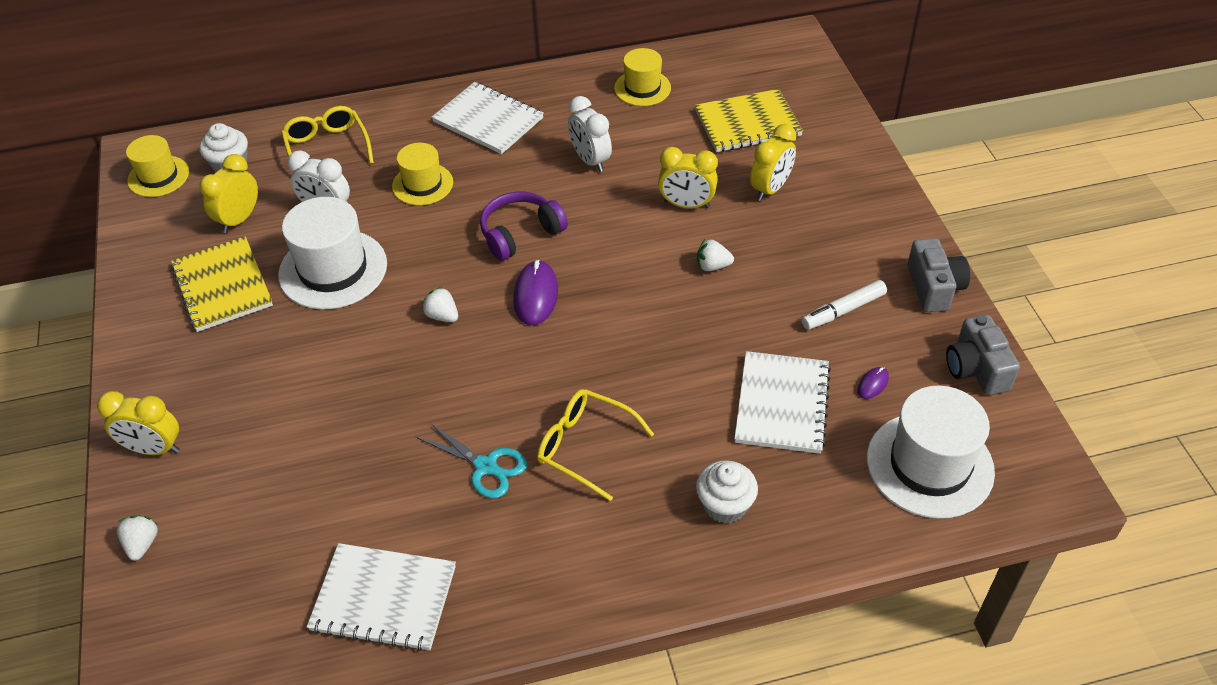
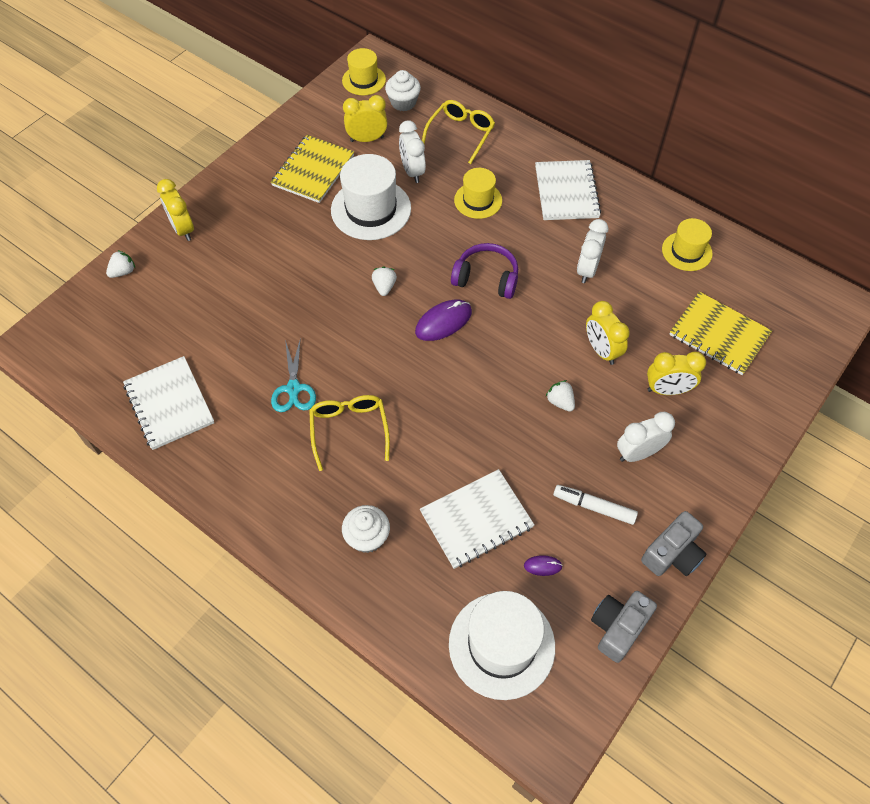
camera: 50 degrees right, 10 degrees up
none -> white clock [617,412,675,462]

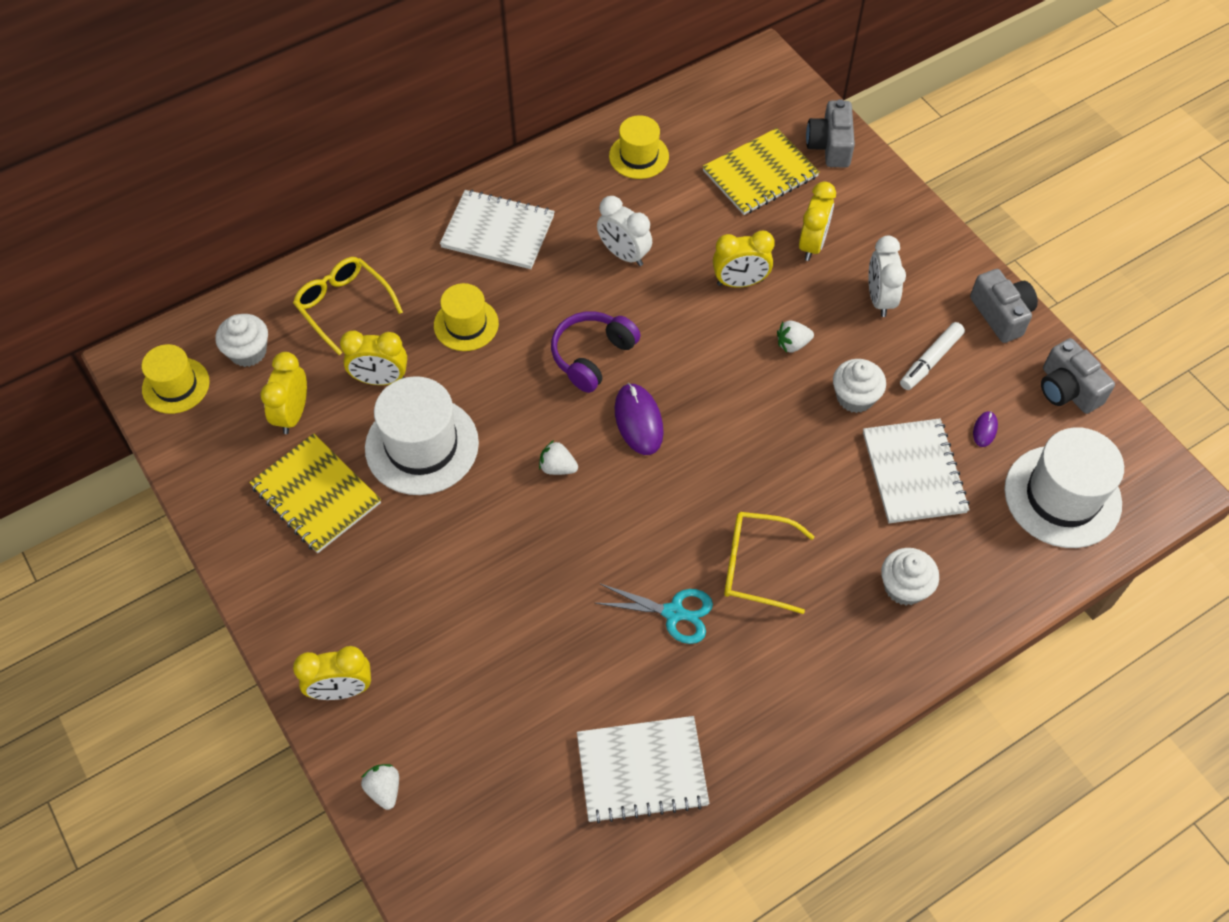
camera: 70 degrees left, 0 degrees up
white clock [399,120,426,183] -> yellow clock [340,330,407,385]
none -> grey camera [806,99,855,168]
none -> white cupcake [833,359,886,413]

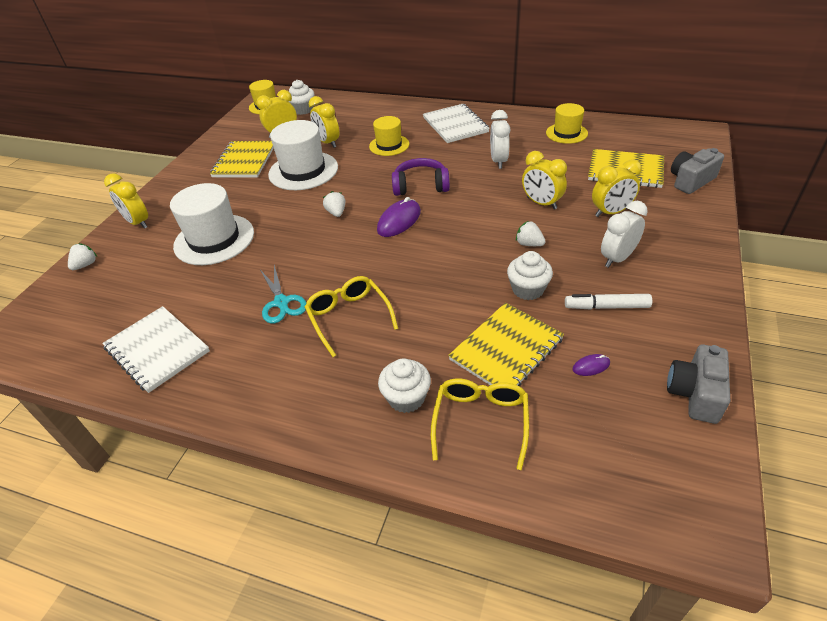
camera: 55 degrees right, 15 degrees down
yellow glasses [293,257,403,355] -> yellow glasses moved to [431,378,529,470]
white notebook [863,418,970,523] -> yellow notebook [448,303,564,386]
grey camera [970,269,1038,343] -> none
white hat [1004,427,1124,548] -> white hat moved to [170,183,254,265]

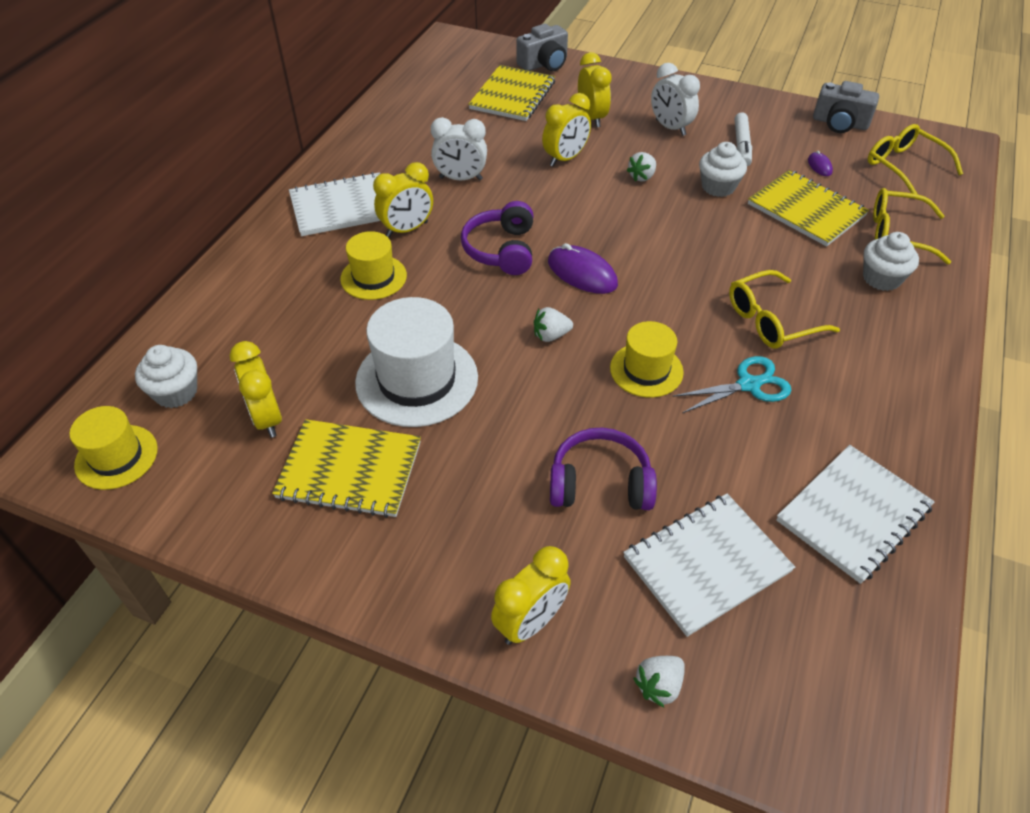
camera: 90 degrees left, 5 degrees up
white strawberry [68,243,97,270] -> white strawberry turned 75 degrees counterclockwise [633,656,685,708]
white hat [170,183,254,265] -> purple headphones [550,427,657,510]
yellow clock [309,96,339,148] -> yellow clock moved to [373,162,433,237]
yellow hat [546,103,588,144] -> yellow hat moved to [610,321,684,398]
grey camera [671,148,724,194] -> grey camera turned 90 degrees counterclockwise [516,24,568,71]
none -> white notebook [623,494,795,637]
none -> yellow glasses [868,124,963,194]

